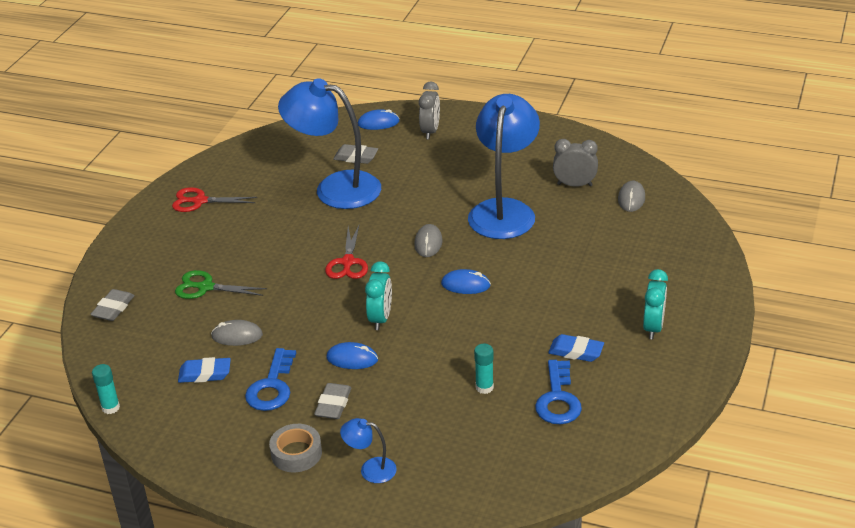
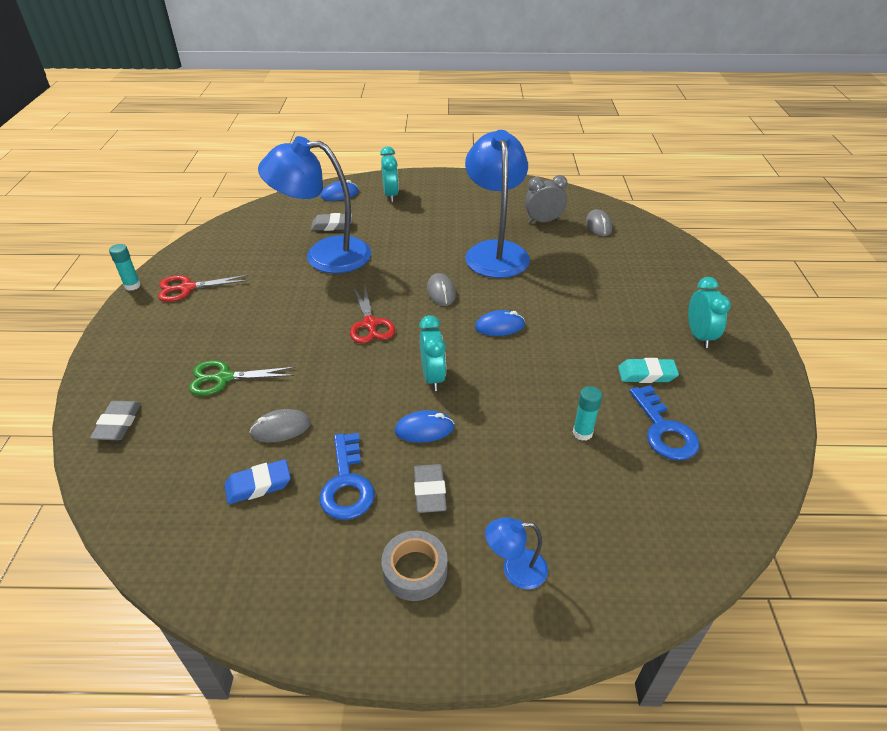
camera: 20 degrees left, 5 degrees up
turquoise glue stick [92,364,120,414] -> turquoise glue stick moved to [109,244,141,291]
grey clock [419,81,440,139] -> turquoise clock [380,147,399,202]
blue eraser [548,334,604,362] -> turquoise eraser [618,358,679,383]

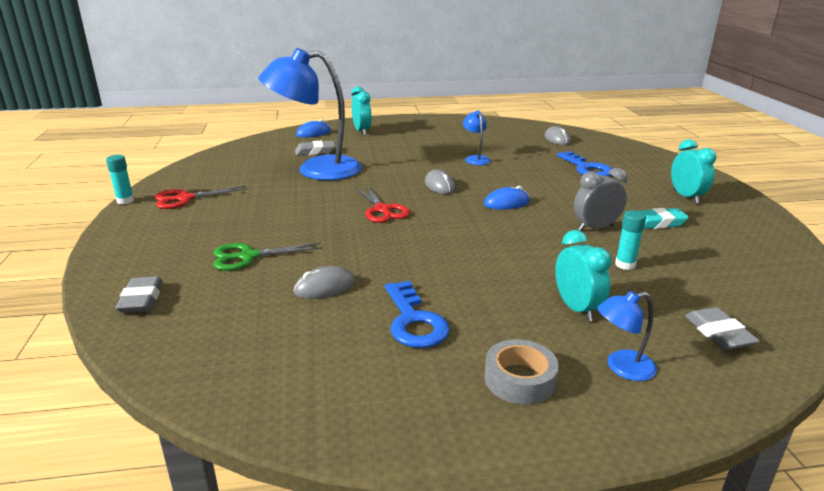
camera: 10 degrees left, 15 degrees down
blue eraser [224,459,291,504] -> none
blue mouse [395,410,454,443] -> none
grey eraser [414,464,447,513] -> grey eraser moved to [685,307,760,350]
turquoise clock [419,315,446,391] -> turquoise clock moved to [555,230,612,321]
blue lamp [465,130,530,278] -> blue lamp [463,111,491,165], size x0.43
grey clock [525,175,568,223] -> grey clock moved to [574,168,627,231]
blue key [629,385,700,460] -> blue key moved to [557,151,612,176]

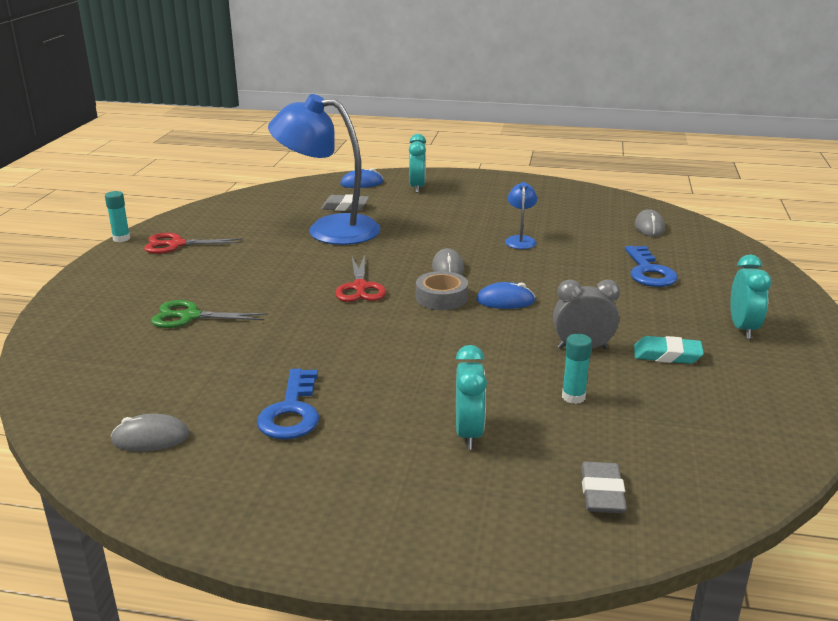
camera: 20 degrees right, 0 degrees up
grey eraser [115,276,163,313] -> none
grey mouse [293,266,355,299] -> grey mouse moved to [110,414,190,452]
grey tape [484,339,559,405] -> grey tape moved to [416,271,468,310]
blue lamp [597,291,657,381] -> none

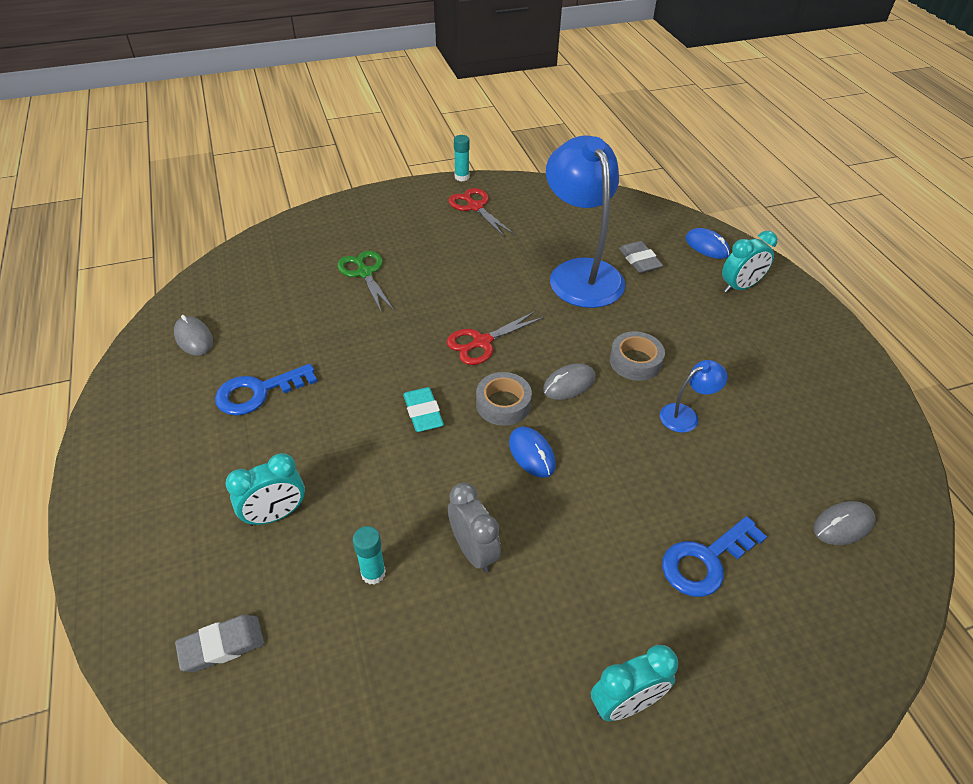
camera: 60 degrees right, 20 degrees up
turquoise eraser [634,336,704,364] -> turquoise eraser moved to [403,387,444,432]
none -> grey tape [610,331,665,381]

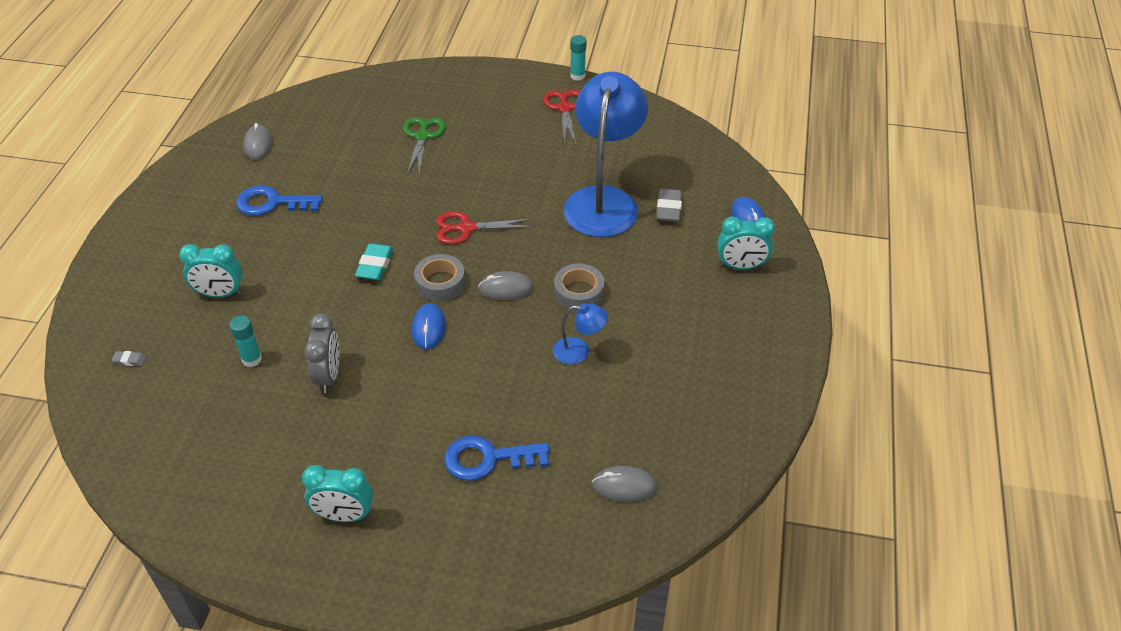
camera: 30 degrees right, 0 degrees up
grey eraser [175,615,264,672] -> grey eraser [112,351,146,366], size x0.51

